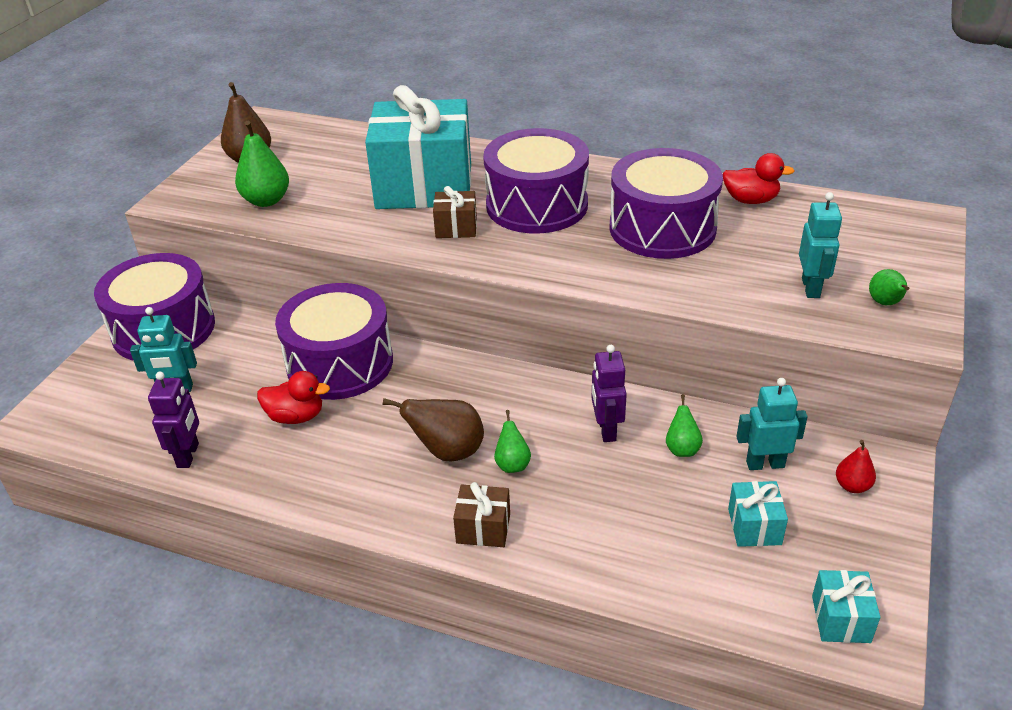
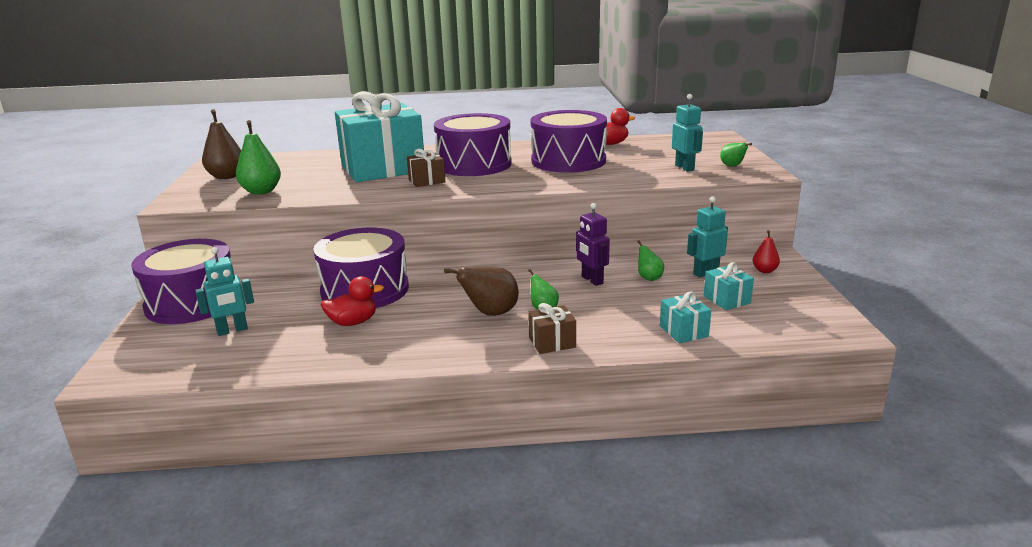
camera: 25 degrees left, 15 degrees down
purple robot [148,372,199,468] -> none
turquoise gift [812,570,880,643] -> turquoise gift moved to [660,291,711,343]

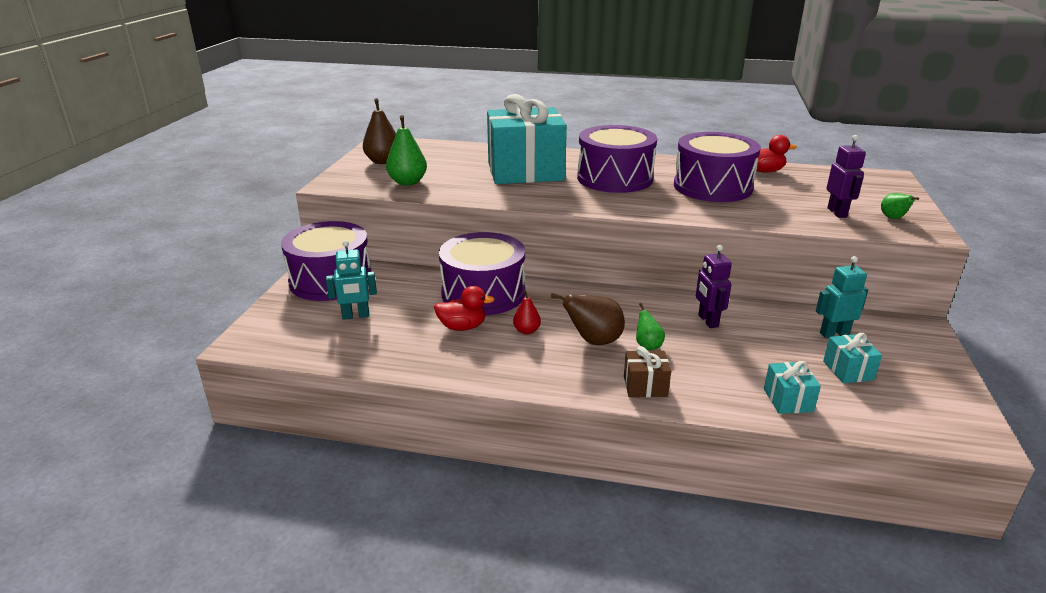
camera: 15 degrees right, 5 degrees up
brown gift [407,149,445,187] -> none
green pear [637,240,664,281] -> none
turquoise robot [672,94,703,172] -> purple robot [827,135,866,218]
red pear [753,230,780,273] -> red pear moved to [513,290,541,335]

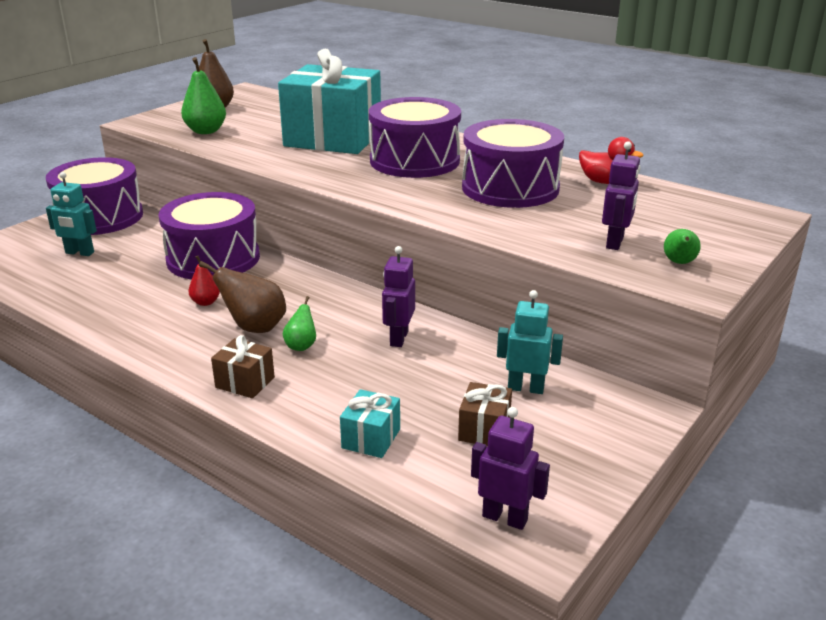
camera: 25 degrees right, 0 degrees up
red duck [434,286,495,331] -> none
turquoise gift [823,333,882,383] -> brown gift [458,382,512,446]
none -> purple robot [471,407,550,530]

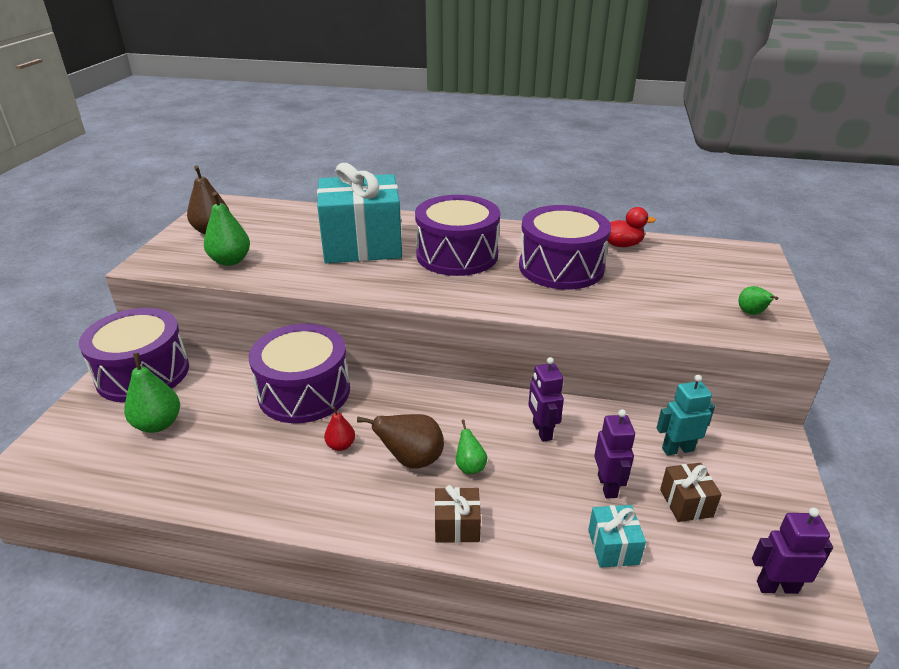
camera: 25 degrees left, 5 degrees up
turquoise robot [46,172,97,256] -> green pear [124,353,180,433]
purple robot [602,141,640,250] -> purple robot moved to [594,409,635,499]

